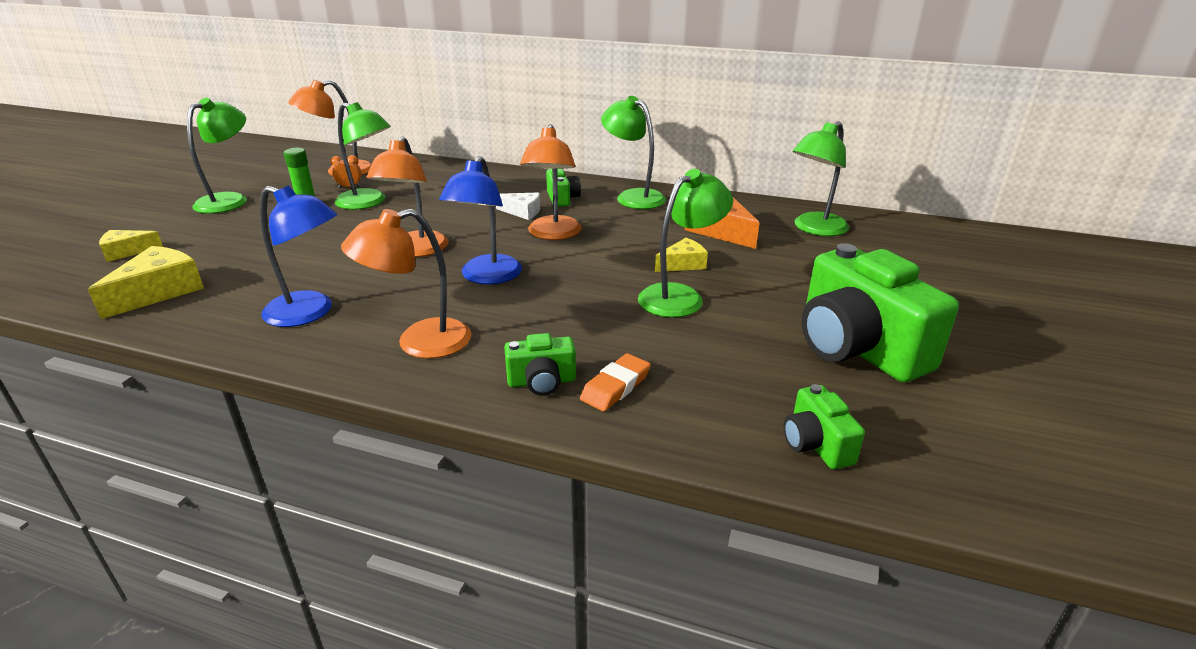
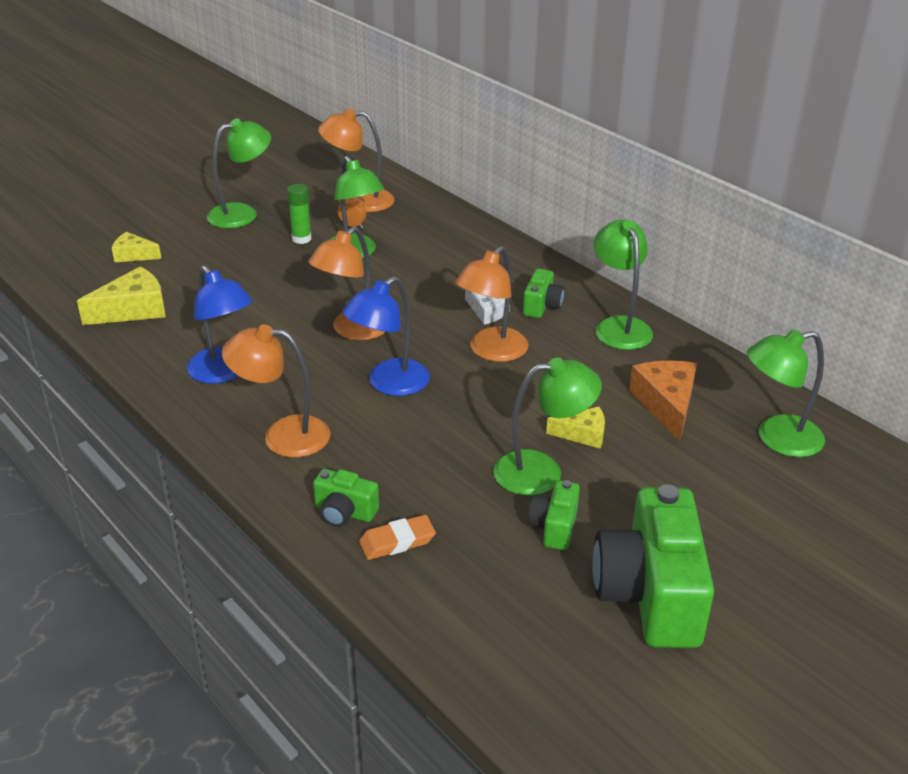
camera: 30 degrees right, 5 degrees up
green camera [784,384,865,469] -> green camera moved to [528,480,580,550]

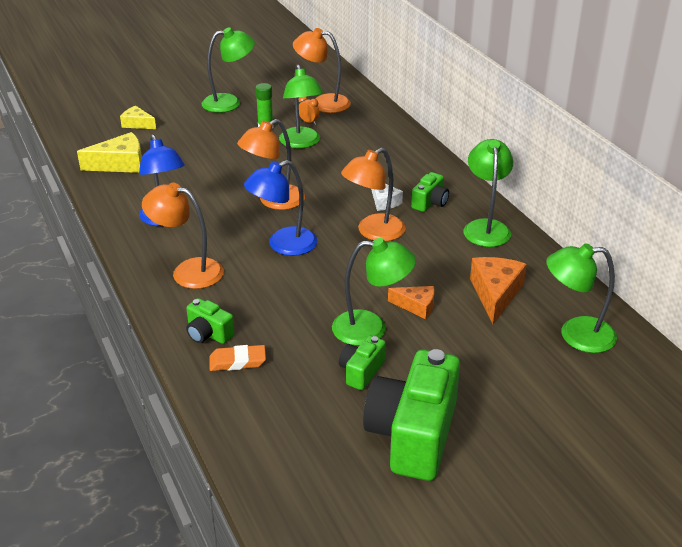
camera: 15 degrees right, 0 degrees up
yellow cheese [546,407,605,449] -> orange cheese [388,286,435,319]

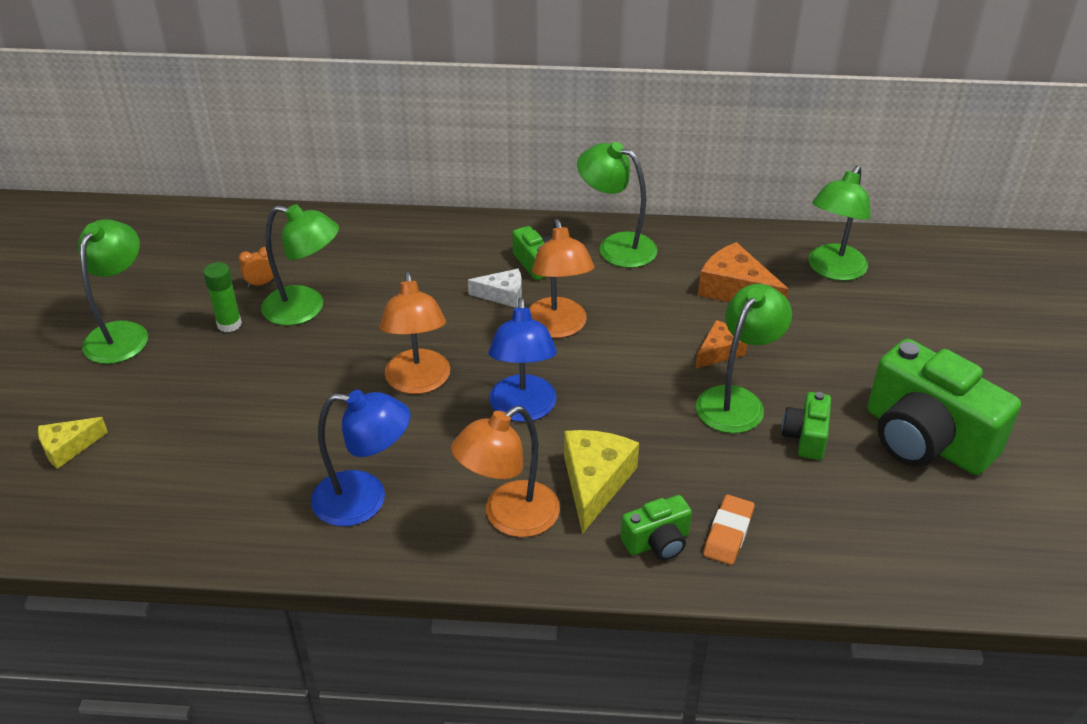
camera: 60 degrees left, 5 degrees up
yellow cheese [77,132,142,173] -> yellow cheese moved to [564,430,639,534]
orange lamp [293,28,351,113] -> none
green camera [339,336,386,390] -> green camera turned 45 degrees clockwise [782,392,831,460]

